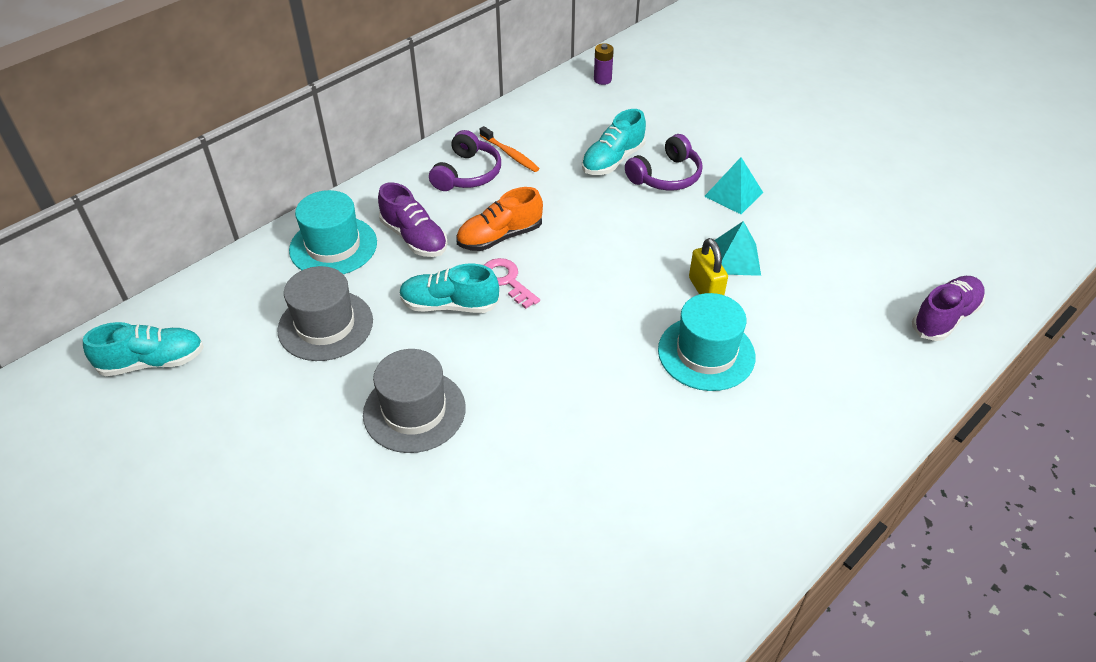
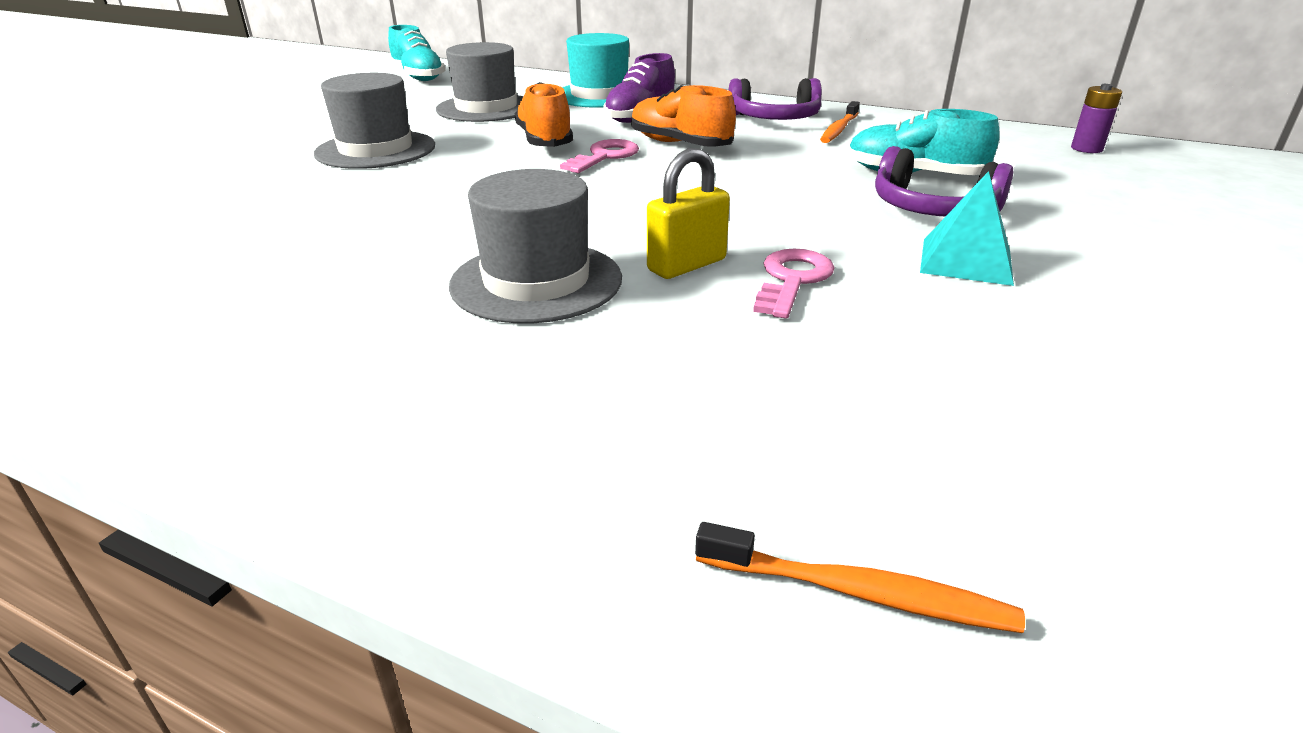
camera: 70 degrees right, 15 degrees down
turquoise shoe [399,263,500,313] -> orange shoe [515,82,573,147]
turquoise hat [658,293,755,391] -> grey hat [449,169,622,323]
turquoise pyramid [712,221,761,276] -> pink key [753,249,835,319]
purple shoe [912,276,985,341] -> orange toothbrush [695,522,1025,633]

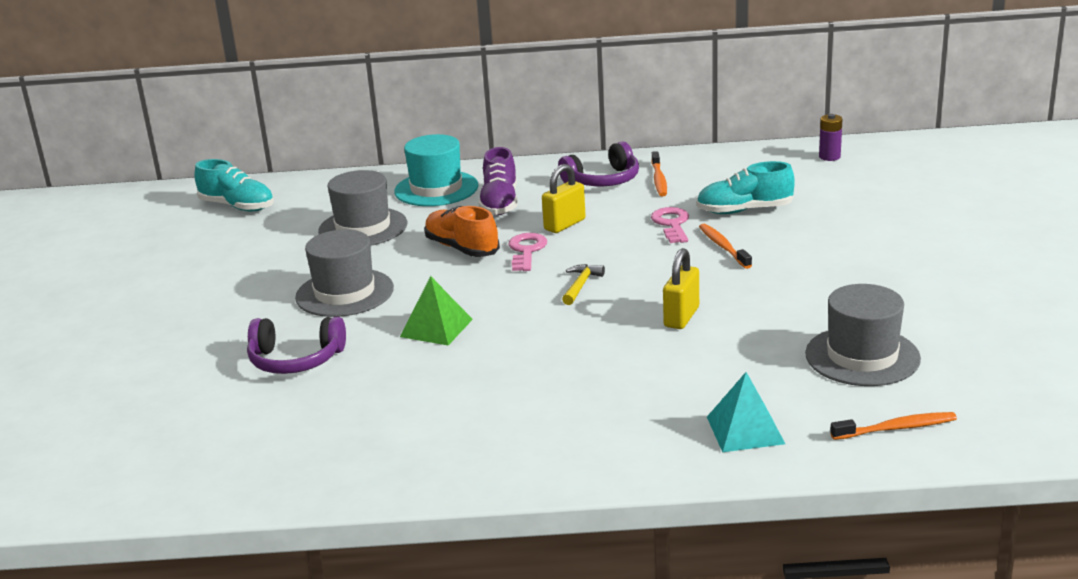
camera: 25 degrees left, 5 degrees down
grey hat [449,169,622,323] -> grey hat moved to [805,284,921,386]
orange shoe [631,85,736,147] -> yellow padlock [542,164,586,233]
pink key [753,249,835,319] -> pink key moved to [651,207,689,243]
purple headphones [875,146,1013,216] -> purple headphones moved to [247,317,346,374]
turquoise pyramid [920,171,1014,286] -> turquoise pyramid moved to [707,372,785,452]
none -> green pyramid [400,276,473,345]
none -> yellow hammer [562,264,605,305]
none -> orange toothbrush [699,224,752,269]

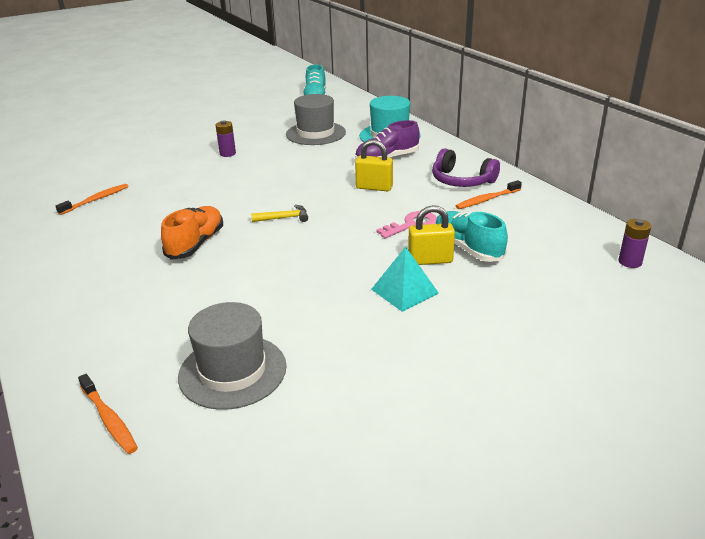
camera: 60 degrees right, 5 degrees up
purple headphones [247,317,346,374] -> none
grey hat [295,230,394,317] -> purple battery [216,120,236,157]
green pyramid [400,276,473,345] -> none
orange shoe [424,206,500,257] -> orange shoe moved to [161,206,223,260]
pink key [509,233,547,271] -> none
yellow padlock [663,248,699,329] -> yellow padlock moved to [408,205,455,265]
orange toothbrush [699,224,752,269] -> orange toothbrush moved to [56,184,128,215]
turquoise pyramid [707,372,785,452] -> turquoise pyramid moved to [371,247,439,312]

